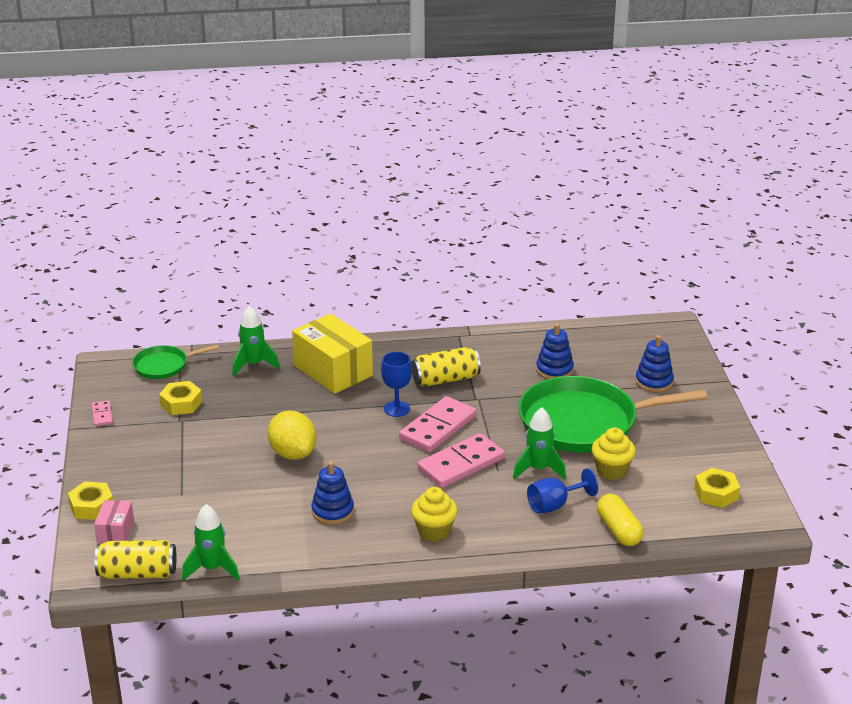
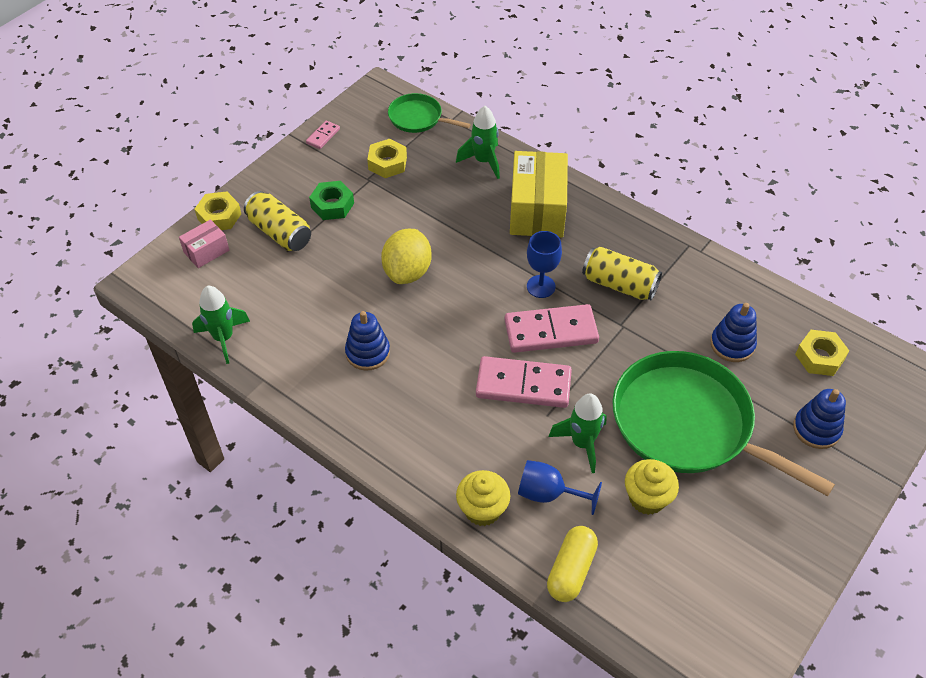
camera: 45 degrees right, 20 degrees up
yellow can [95,540,176,579] -> yellow can moved to [244,191,311,251]
yellow cupcake [411,487,458,542] -> yellow cupcake moved to [456,470,510,526]
yellow nut [694,468,740,508] -> yellow nut moved to [795,330,849,376]
none -> green nut [309,181,354,220]

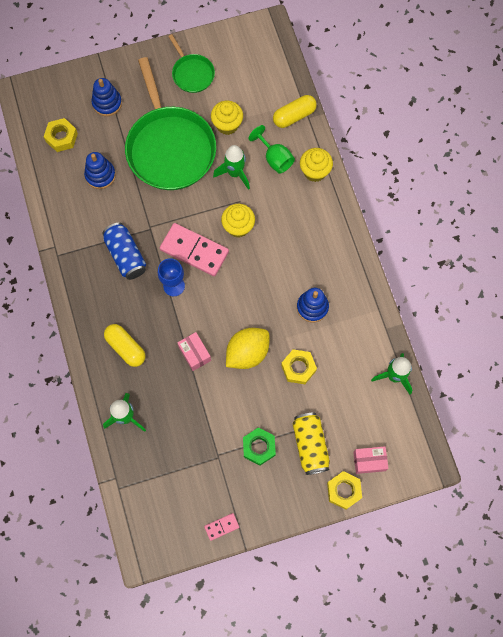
camera: 145 degrees left, 20 degrees up
yellow nut [367,139,407,178] -> yellow nut moved to [281,349,317,384]
green pan [388,93,471,133] -> green pan moved to [168,34,215,93]
pink domino [476,356,572,408] -> yellow cupcake [221,204,255,238]
yellow box [510,151,568,237] -> yellow capsule [104,324,145,367]
blue goblet [518,460,602,515] -> green goblet [249,125,295,174]
yellow can [582,246,662,300] -> blue can [102,223,146,280]
none -> pink box [177,332,211,371]

